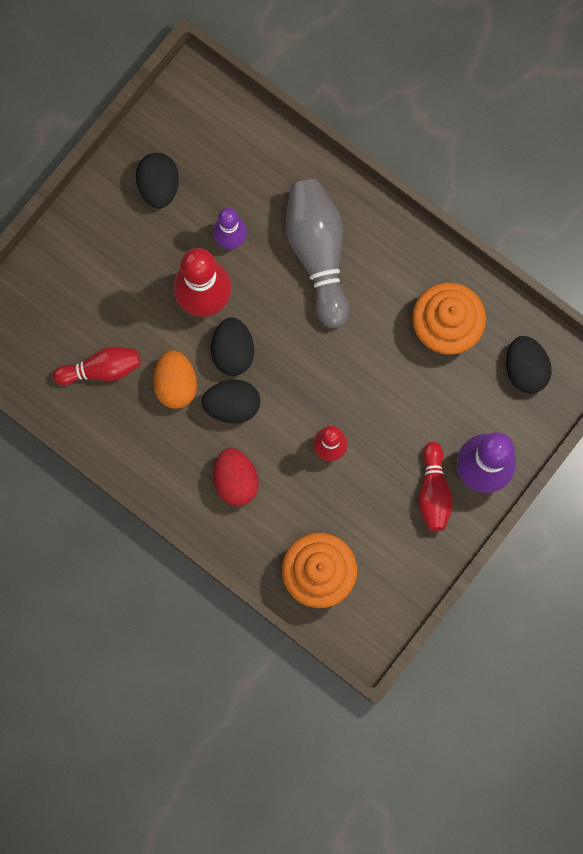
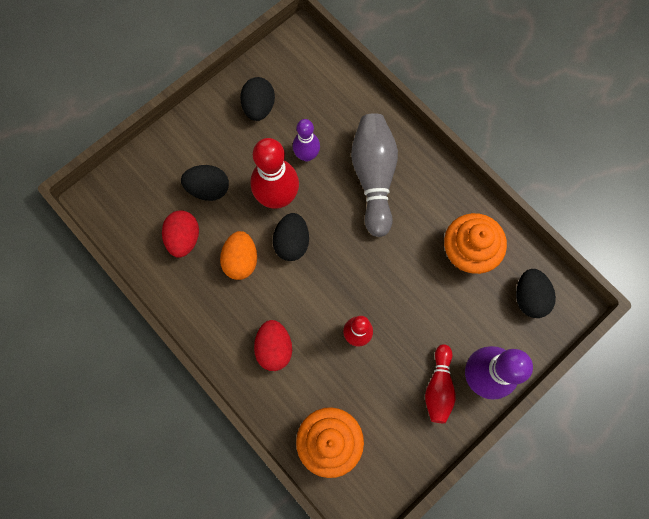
camera: 10 degrees right, 5 degrees down
red bowling pin [53,347,141,385] -> red egg [162,210,199,258]
black egg [202,380,260,423] -> black egg moved to [181,165,229,201]

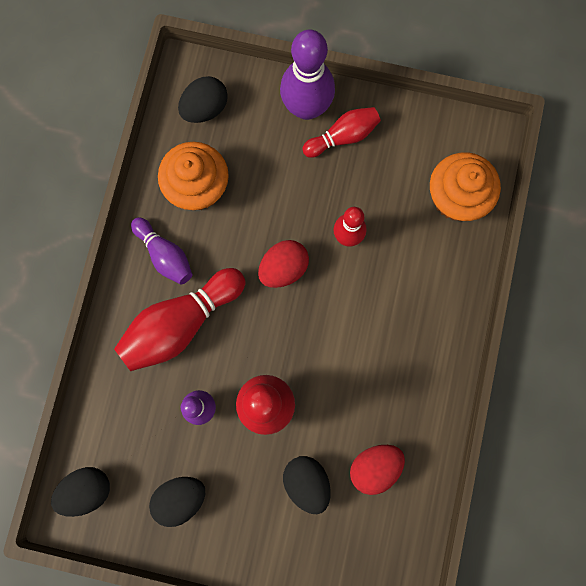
camera: 125 degrees left, 5 degrees up
orange egg [220,231,257,280] -> none
red egg [254,320,292,371] -> red egg moved to [258,240,309,288]
black egg [273,213,309,261] -> black egg moved to [51,467,110,517]
grey bowling pin [351,113,398,237] -> red bowling pin [114,268,246,371]
none -> purple bowling pin [131,217,192,285]

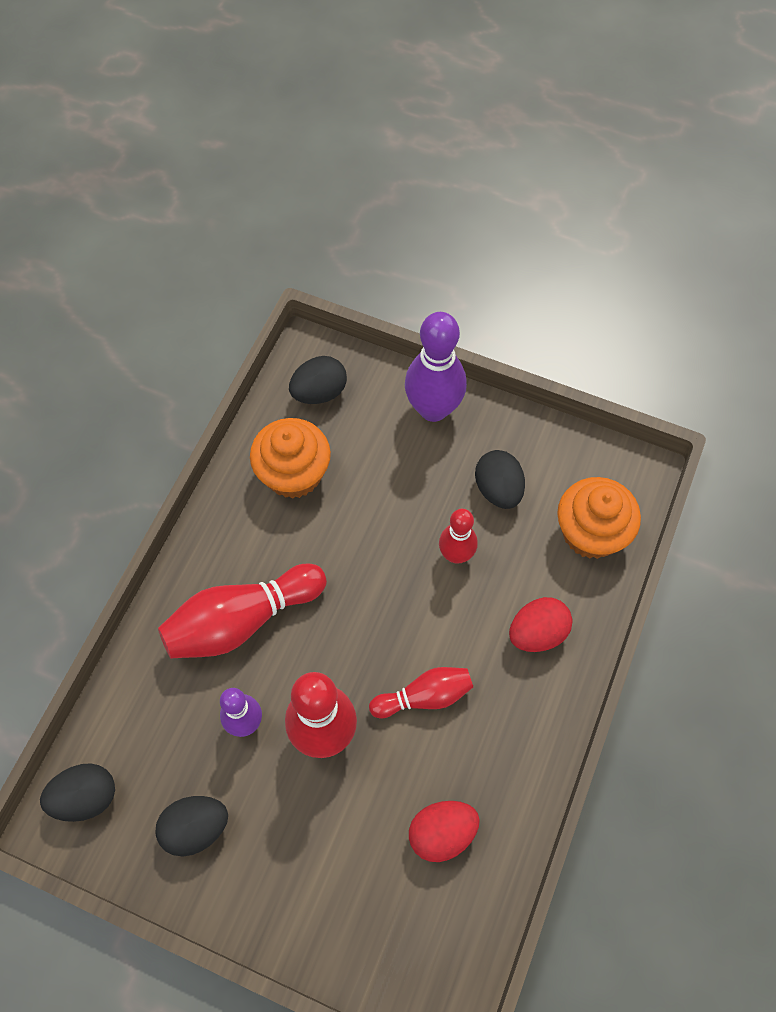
camera: 10 degrees right, 15 degrees down
purple bowling pin [131,217,192,285] -> none
red egg [258,240,309,288] -> red egg moved to [509,597,573,652]
black egg [283,456,331,514] -> black egg moved to [475,450,525,509]
red bowling pin [302,107,381,158] -> red bowling pin moved to [369,667,473,718]

